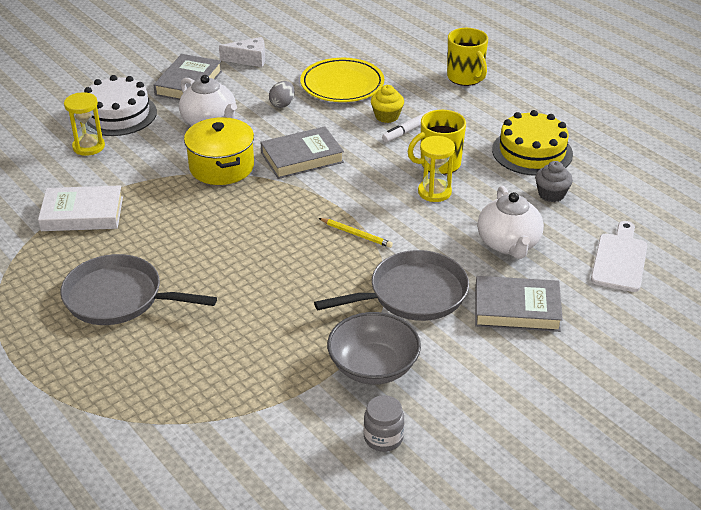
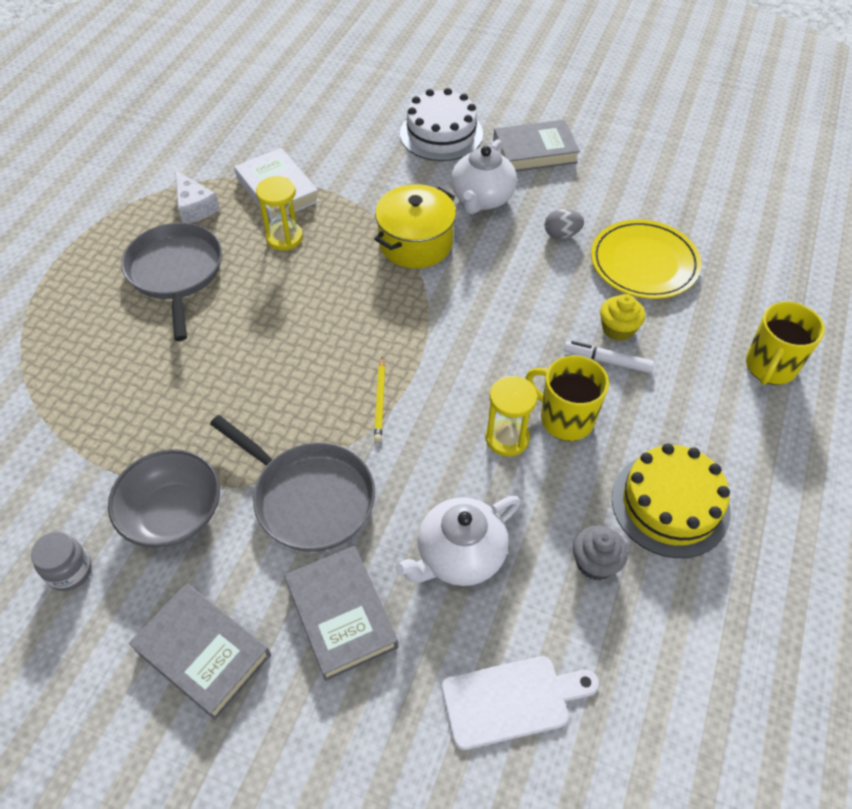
camera: 60 degrees right, 15 degrees up
yellow hourglass [64,92,105,156] -> yellow hourglass moved to [256,176,303,250]
white cheese [219,37,265,67] -> white cheese moved to [175,170,220,223]
grey book [260,126,344,179] -> grey book moved to [129,583,271,720]

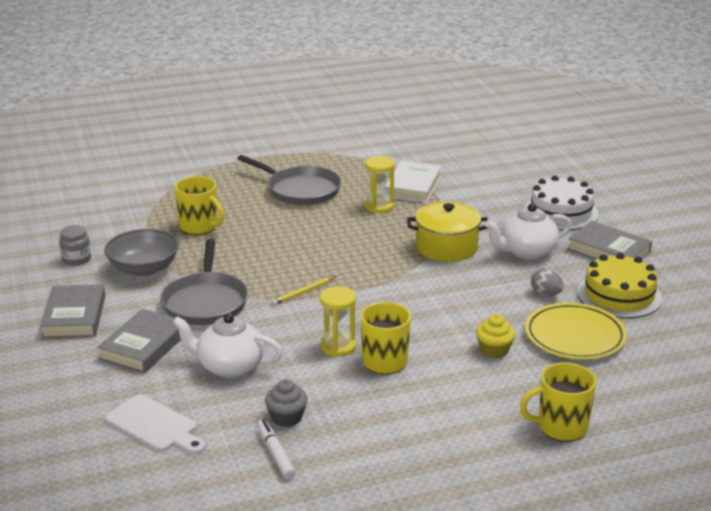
camera: 50 degrees right, 25 degrees down
grey pan [121,223,222,341] -> grey pan turned 90 degrees clockwise [237,155,341,205]
white cheese [175,170,220,223] -> none
white marker [564,341,654,373] -> white marker moved to [257,419,296,480]
yellow cake [612,443,731,558] -> yellow cake moved to [577,253,662,318]
none -> yellow mug [175,176,224,235]

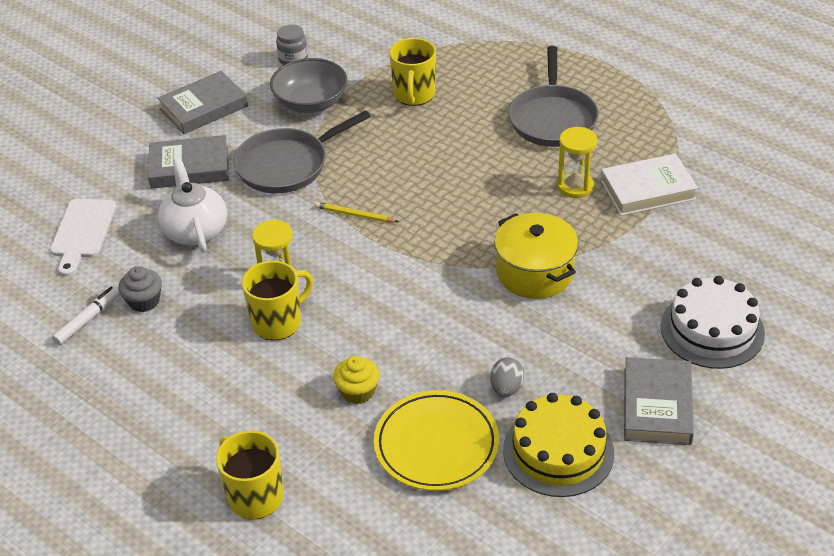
camera: 60 degrees right, 15 degrees up
white teapot [485,203,571,260] -> none

